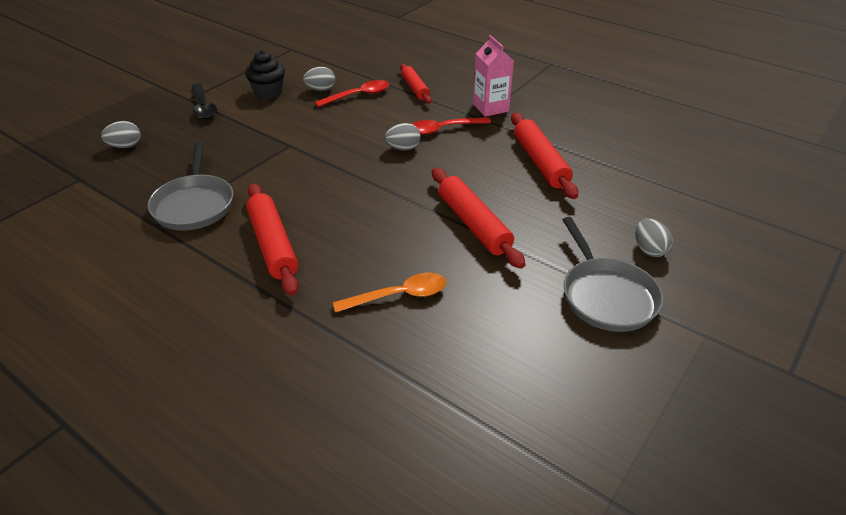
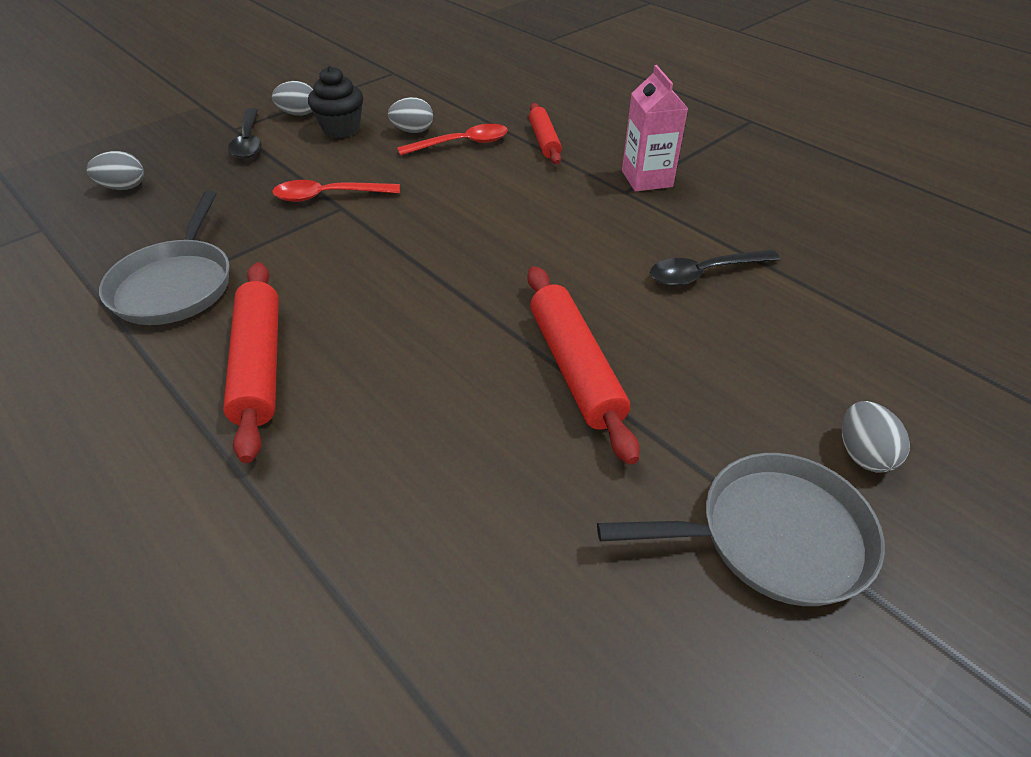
camera: 10 degrees right, 5 degrees up
orange spoon [333,272,447,312] -> none
grey egg [385,123,421,151] -> grey egg moved to [272,81,313,116]
red spoon [412,117,491,135] -> red spoon moved to [272,180,400,202]
red rolling pin [511,113,578,199] -> black spoon [650,249,780,286]
grey pan [563,217,663,332] -> grey pan turned 90 degrees counterclockwise [597,453,885,606]

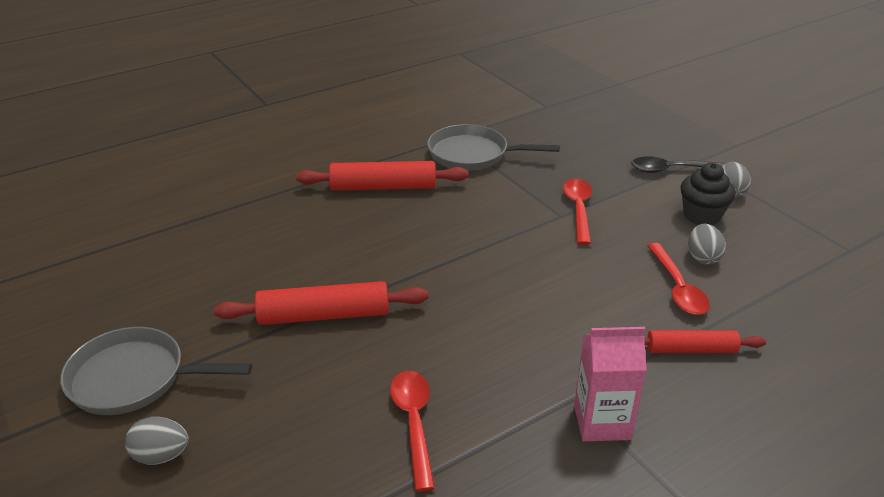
camera: 100 degrees right, 10 degrees down
grey egg [87,151,144,190] -> none
grey pan [597,453,885,606] -> grey pan turned 90 degrees clockwise [60,327,252,415]
black spoon [650,249,780,286] -> red spoon [390,371,435,492]

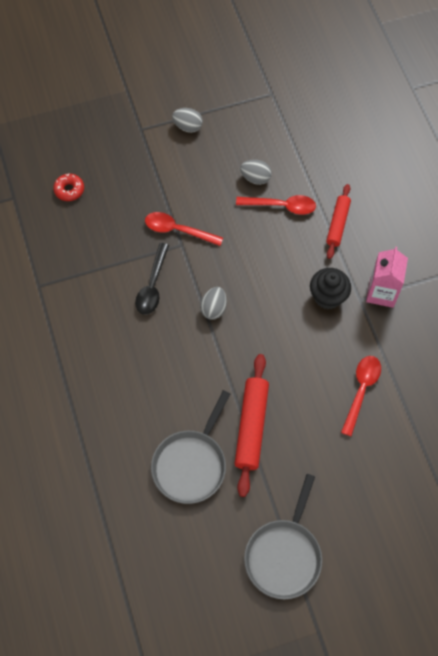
camera: 75 degrees left, 30 degrees up
grey egg [125,417,189,465] -> grey egg moved to [200,287,227,320]
red rolling pin [296,161,468,191] -> none
red spoon [390,371,435,492] -> red spoon turned 105 degrees clockwise [341,356,381,436]
grey pan [427,124,560,171] -> grey pan moved to [151,390,230,504]
black spoon [631,156,726,173] -> black spoon moved to [135,243,169,315]
black cupcake [680,163,736,225] -> black cupcake moved to [310,268,351,309]
none -> red donut [53,173,84,201]

